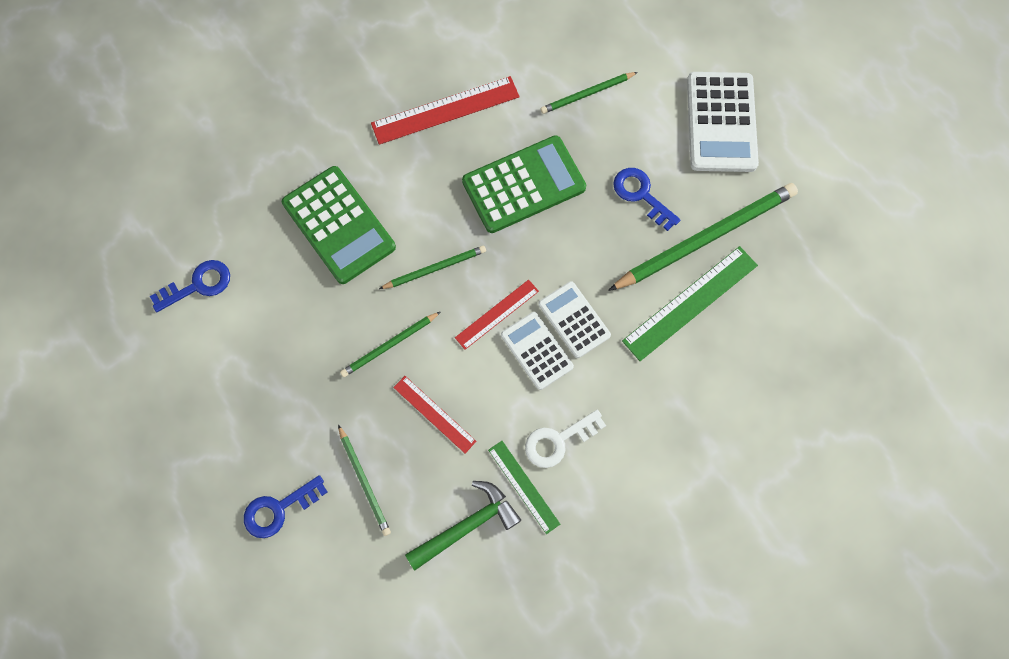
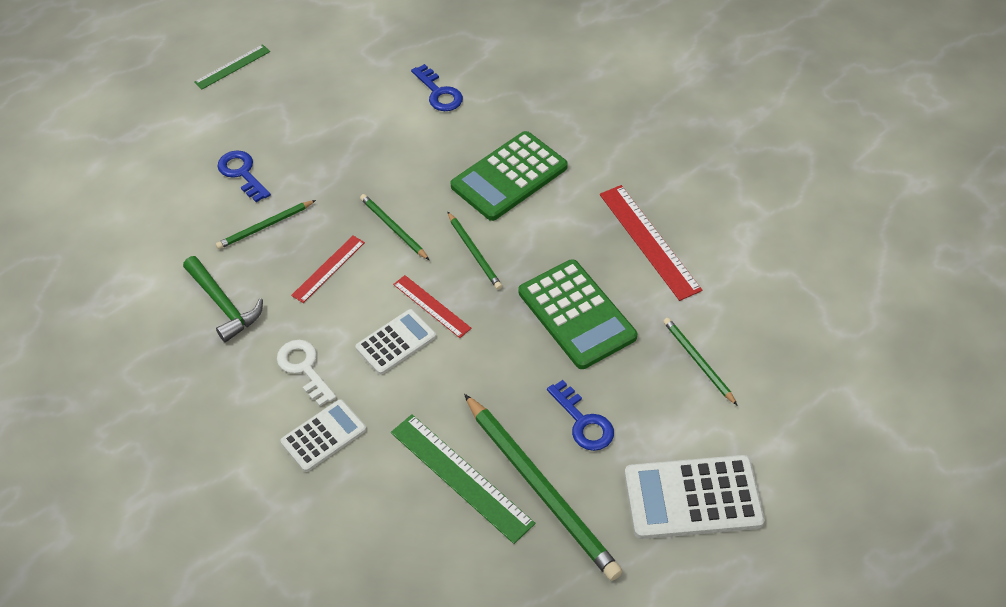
camera: 85 degrees right, 20 degrees down
green ruler [488,441,560,534] -> green ruler moved to [194,44,270,89]
white calculator [539,281,611,358] -> white calculator moved to [280,399,366,472]
blue key [613,168,681,231] -> blue key turned 105 degrees clockwise [547,380,614,451]

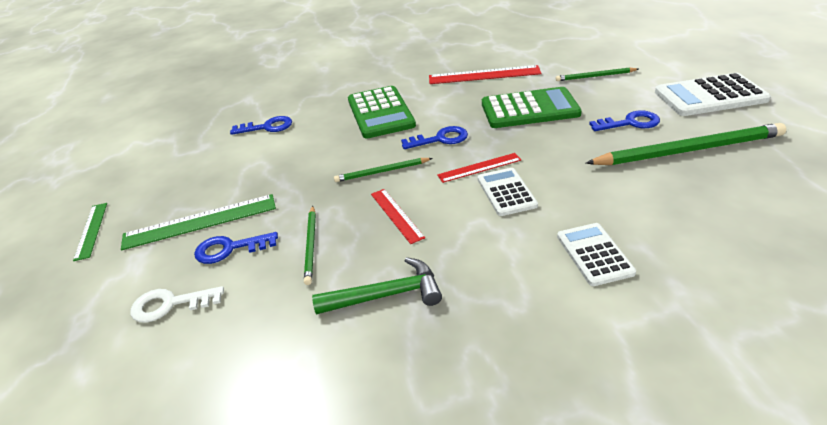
camera: 60 degrees left, 15 degrees down
white key [277,340,336,406] -> white key moved to [131,286,224,323]
green ruler [391,414,535,544] -> green ruler moved to [121,194,276,250]
green pencil [448,212,502,290] -> blue key [401,126,468,149]
white calculator [624,455,765,539] -> white calculator turned 60 degrees clockwise [655,73,771,116]

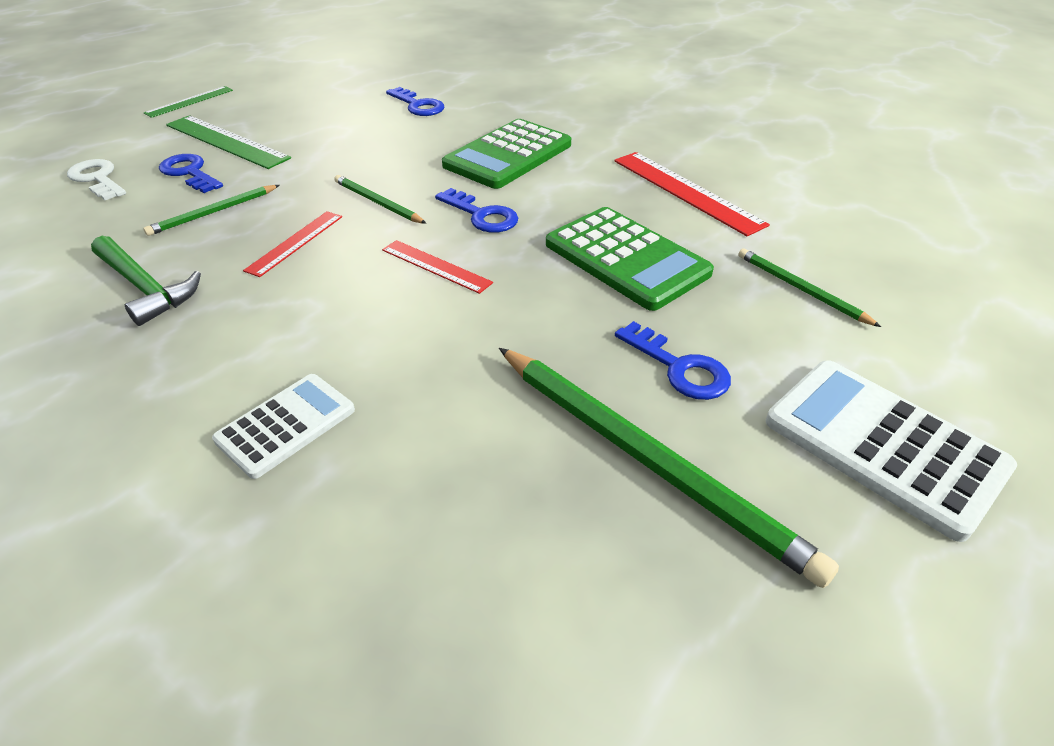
camera: 50 degrees right, 5 degrees up
white calculator [478,168,538,216] -> none

